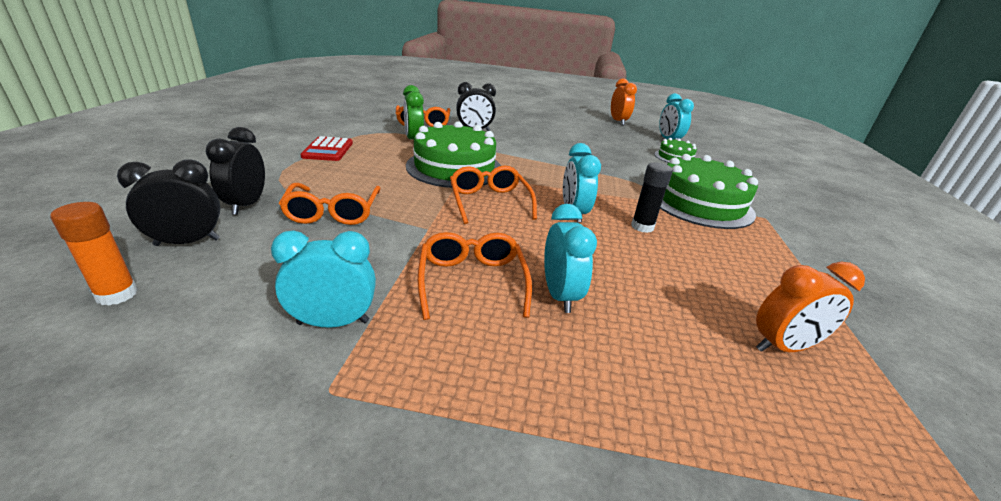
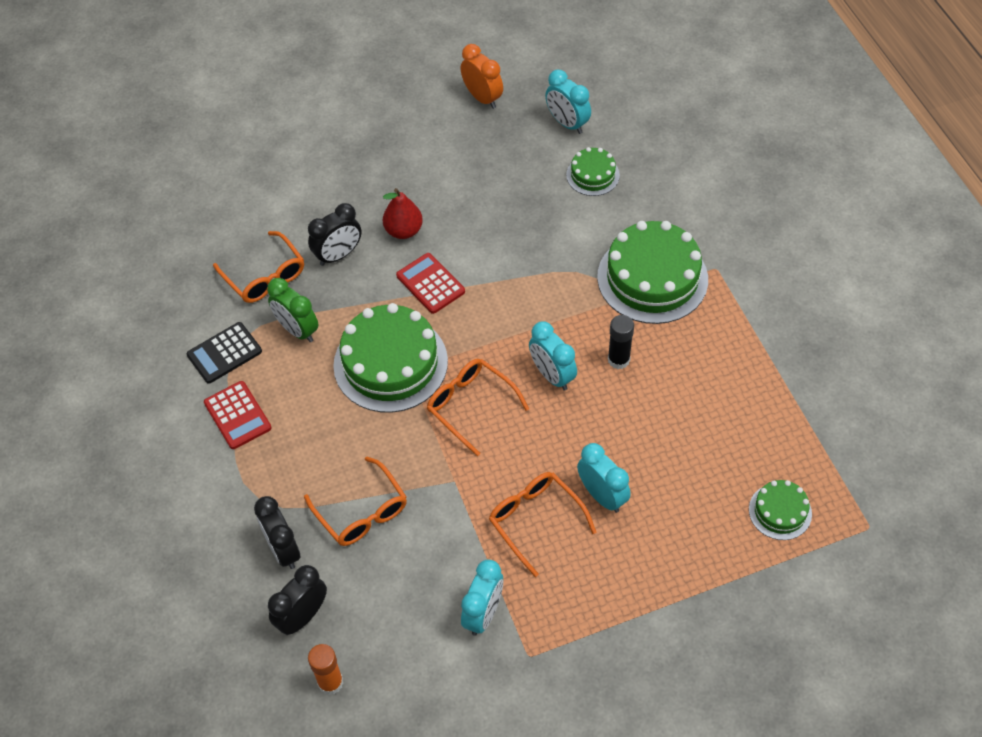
camera: 25 degrees left, 25 degrees up
turquoise clock [271,230,376,328] -> turquoise clock turned 150 degrees clockwise [461,560,503,636]
orange clock [756,262,865,352] -> none
none -> black calculator [187,322,262,384]
none -> red pear [383,188,423,239]
none -> red calculator [396,253,465,314]
none -> green cake [749,480,812,540]

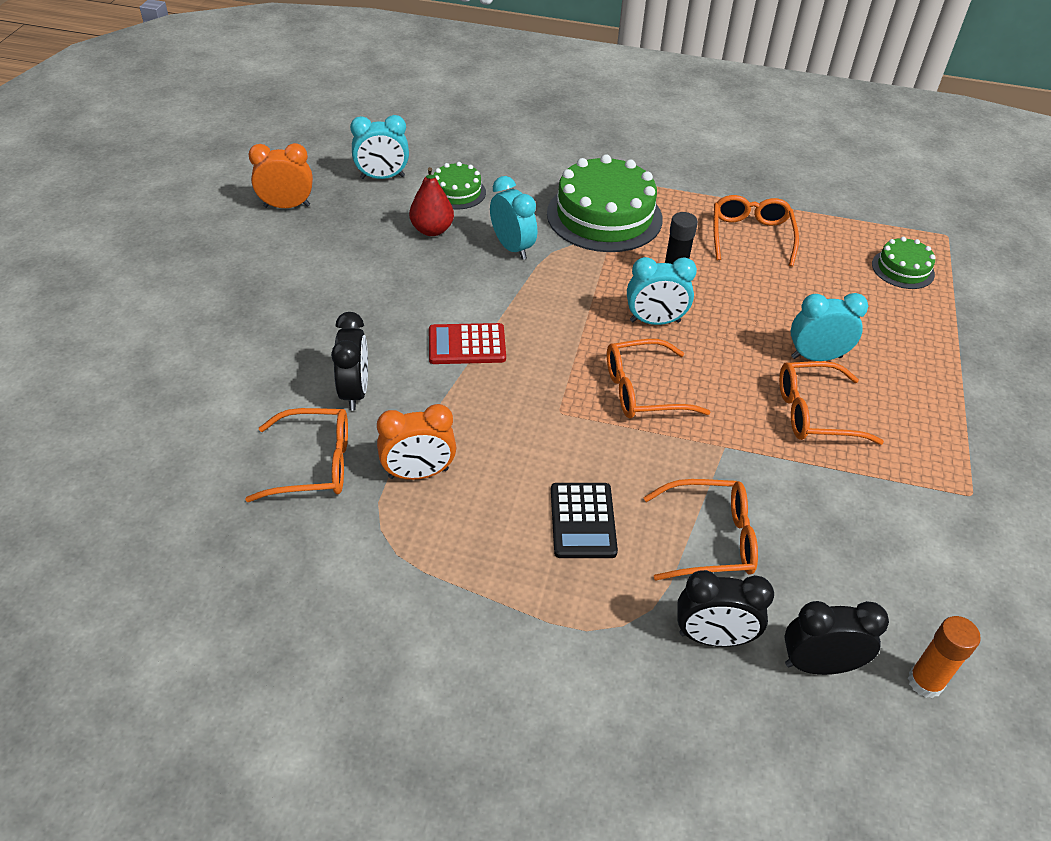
camera: 60 degrees left, 10 degrees down
black calculator [187,322,262,384] -> black calculator moved to [551,483,618,558]
red calculator [204,381,272,449] -> none
green clock [267,278,318,342] -> orange clock [377,404,456,480]
black clock [268,565,327,635] -> black clock turned 105 degrees clockwise [784,601,889,675]
green cake [333,303,448,413] -> none
red pear [383,188,423,239] -> red pear moved to [409,167,454,236]
turquoise clock [461,560,503,636] -> turquoise clock moved to [490,176,537,260]
none -> orange glasses [713,195,799,267]

